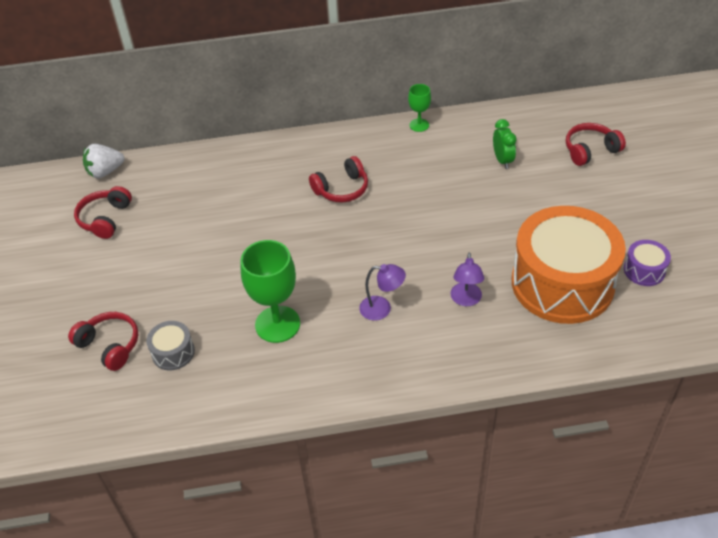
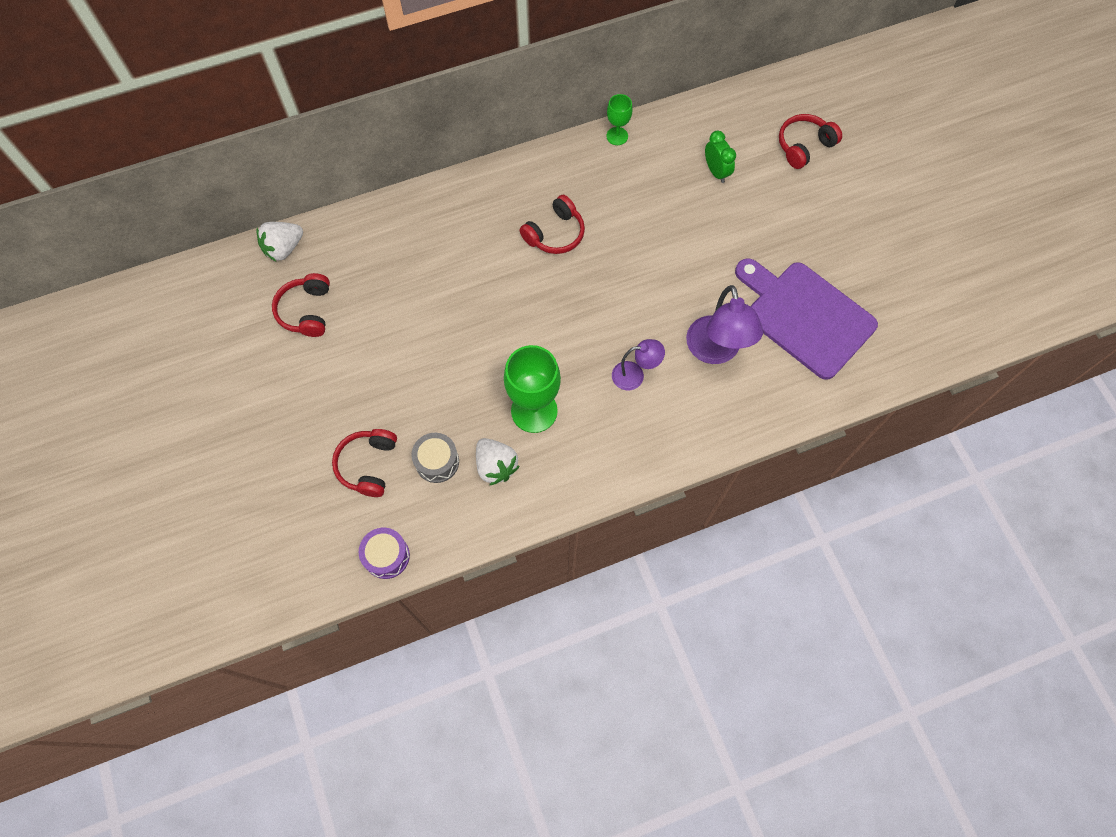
camera: 15 degrees left, 20 degrees up
red headphones [68,312,138,371] -> red headphones turned 105 degrees counterclockwise [332,429,397,497]
purple lamp [451,252,484,306] -> purple lamp [686,285,763,364], size x1.71
orange drum [512,206,626,324] -> purple cutting board [735,258,878,380]
purple drum [624,240,671,286] -> purple drum moved to [359,528,410,579]
none -> white strawberry [476,438,520,485]

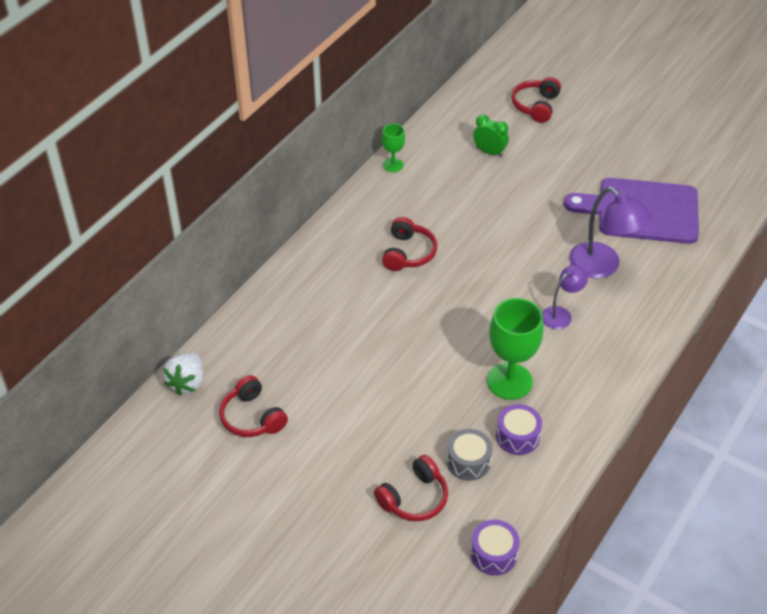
camera: 35 degrees left, 20 degrees down
red headphones [332,429,397,497] -> red headphones turned 105 degrees counterclockwise [374,455,448,521]
white strawberry [476,438,520,485] -> purple drum [496,404,542,455]

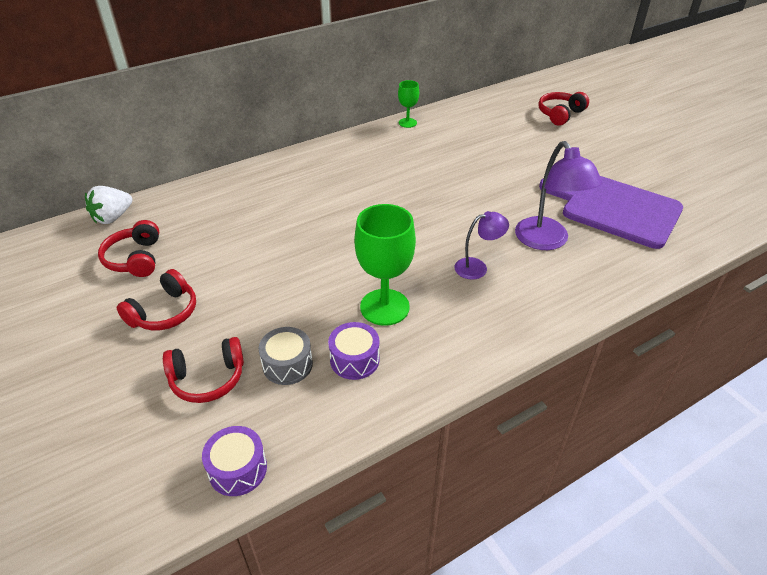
camera: 25 degrees right, 5 degrees down
red headphones [382,217,437,271] -> red headphones moved to [117,269,196,330]
green clock [473,115,509,157] -> none

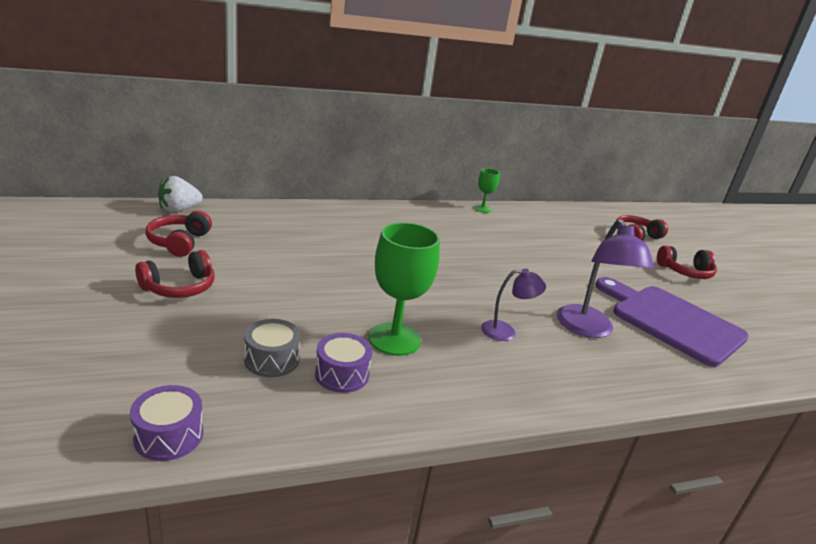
camera: 10 degrees right, 15 degrees down
red headphones [163,337,244,403] -> red headphones moved to [657,245,717,279]

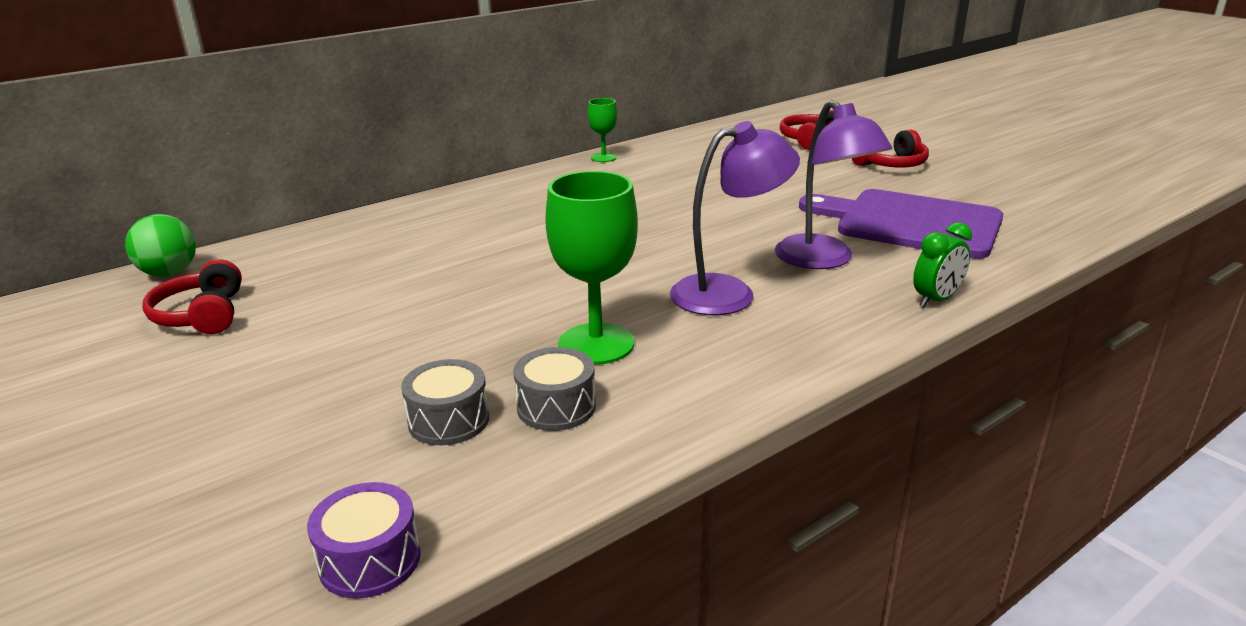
camera: 15 degrees left, 0 degrees up
red headphones [135,250,215,298] -> none
white strawberry [158,176,203,213] -> green ball [125,214,196,277]
purple drum [315,333,372,393] -> grey drum [513,347,596,431]
purple lamp [481,269,546,341] -> purple lamp [670,121,800,315], size x1.71
none -> green clock [913,222,972,307]

